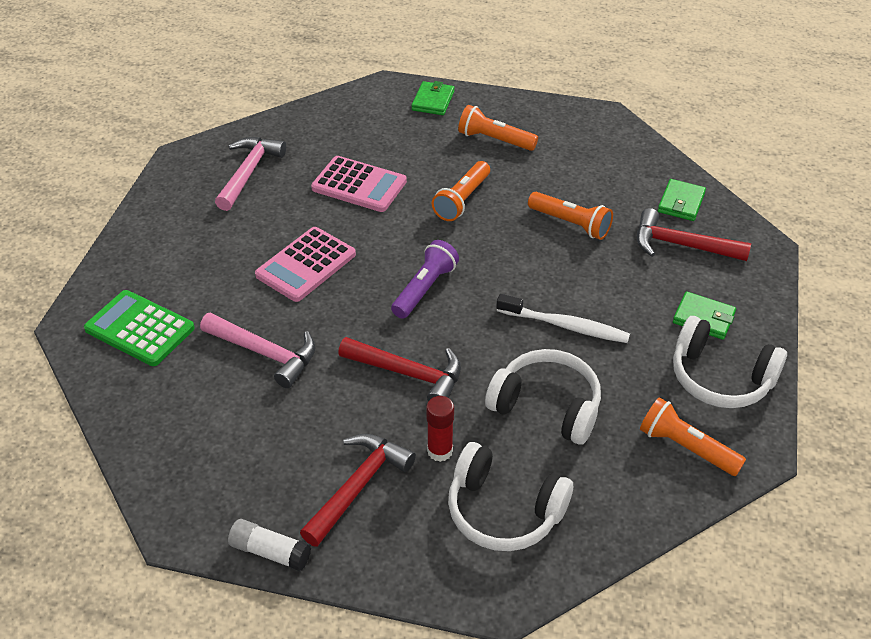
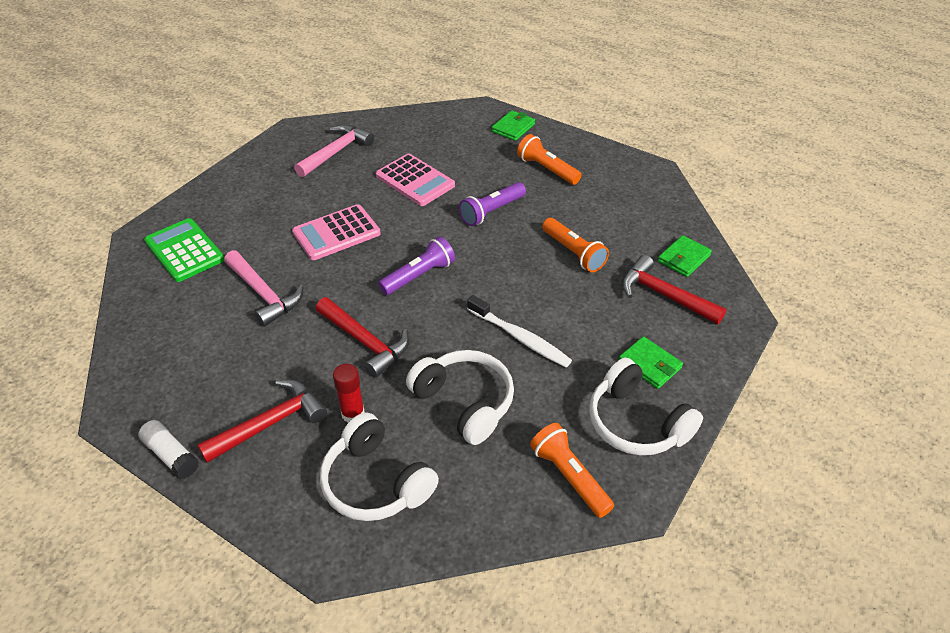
camera: 20 degrees right, 0 degrees up
orange flashlight [432,161,490,221] -> purple flashlight [459,182,526,226]

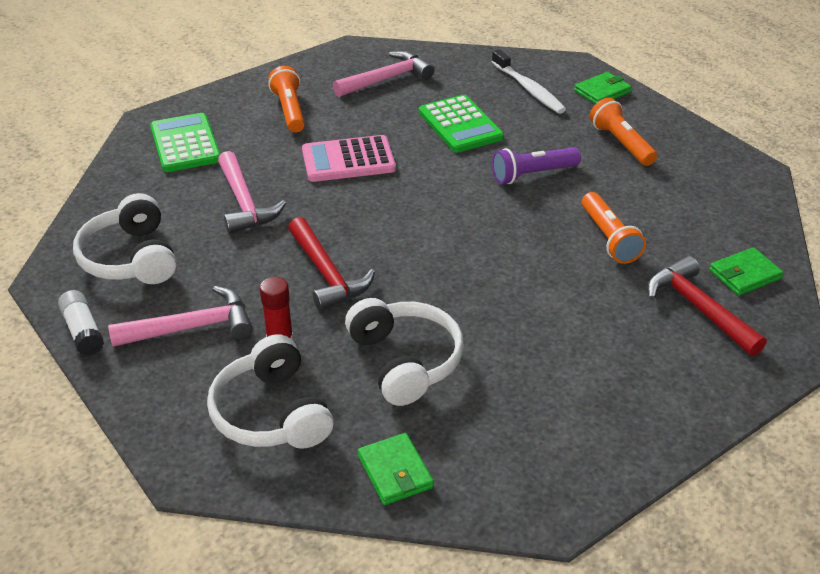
camera: 20 degrees right, 5 degrees down
red hammer [197,380,327,463] -> pink hammer [108,286,252,347]
pink calculator [376,154,455,206] -> green calculator [419,95,504,153]
purple flashlight [378,236,455,295] -> none
white toothbrush [467,295,572,367] -> white toothbrush moved to [492,49,566,114]
orange flashlight [530,423,614,518] -> orange flashlight moved to [268,66,305,132]
white headphones [589,358,703,455] -> white headphones moved to [73,193,177,284]
green wallet [619,336,683,389] -> green wallet moved to [358,433,434,505]

